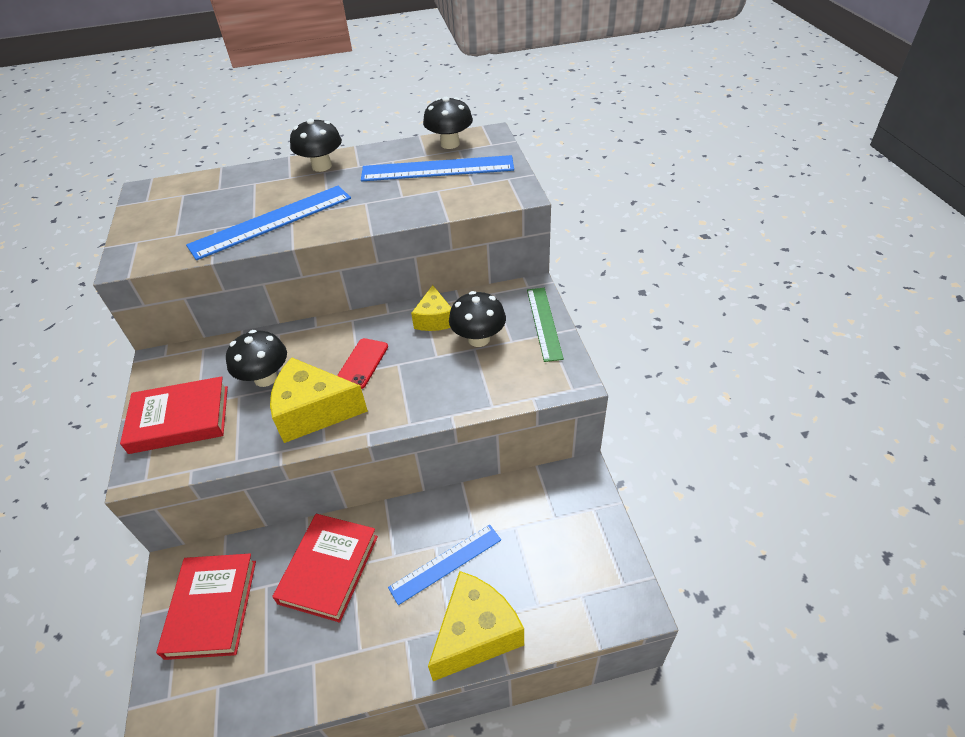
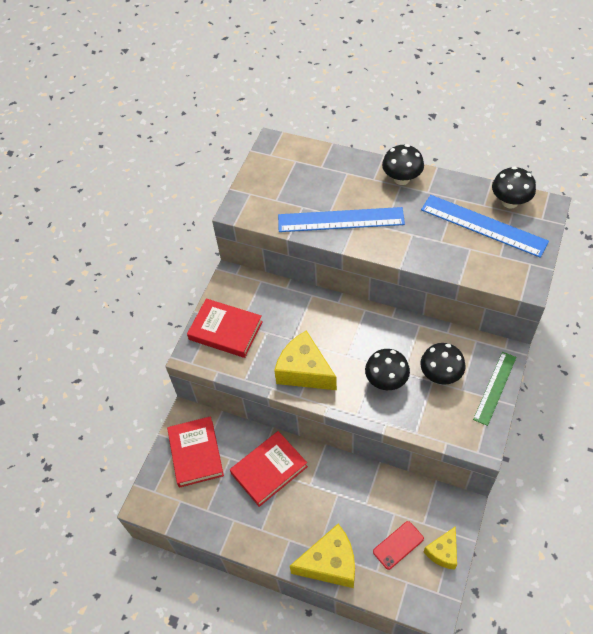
camera: 35 degrees right, 10 degrees up
red book [156,554,256,660] -> red book turned 45 degrees counterclockwise [167,416,224,488]
black mushroom [226,330,287,387] -> black mushroom moved to [365,349,410,390]
red phone [337,338,388,389] -> red phone moved to [373,521,424,570]
blue ruler [388,525,501,605] -> none
yellow cheese [411,285,451,331] -> yellow cheese moved to [424,526,457,570]

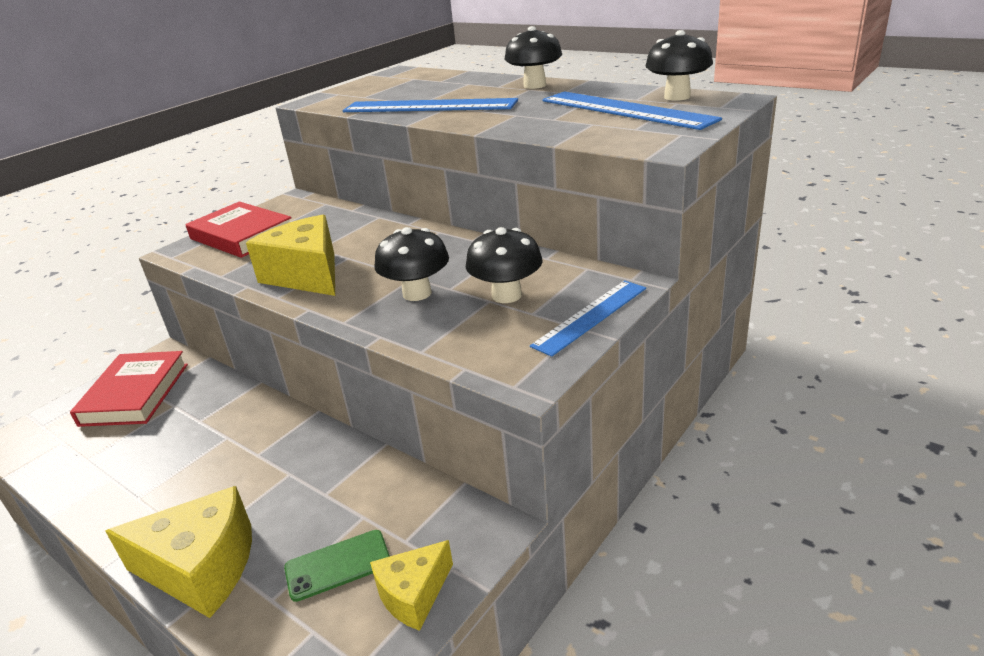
camera: 15 degrees right, 25 degrees down
red book [230,431,308,507] -> none
red phone [373,521,424,570] -> green phone [284,530,390,602]
green ruler [473,352,516,426] -> blue ruler [530,280,646,357]

